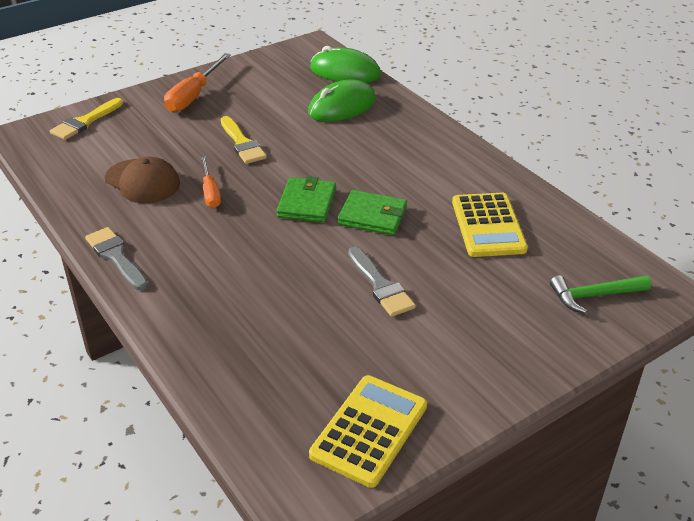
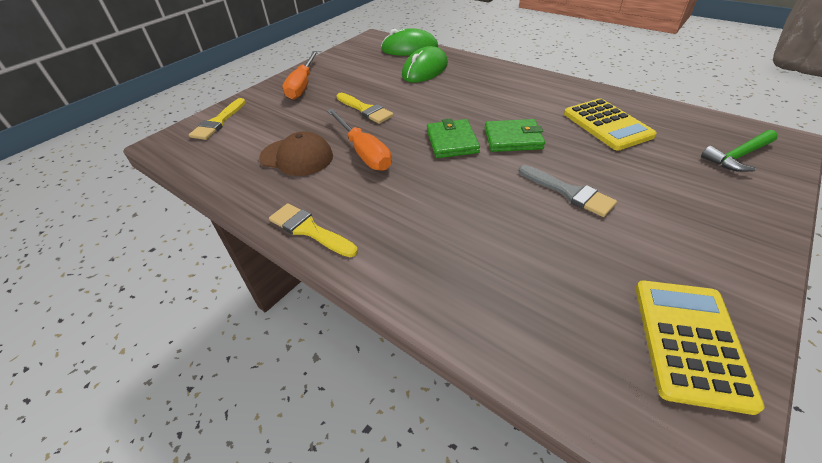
camera: 15 degrees left, 5 degrees up
grey brush [85,227,148,290] -> yellow brush [269,203,358,257]
orange screwdriver [201,156,221,208] -> orange screwdriver [327,109,392,171], size x1.58

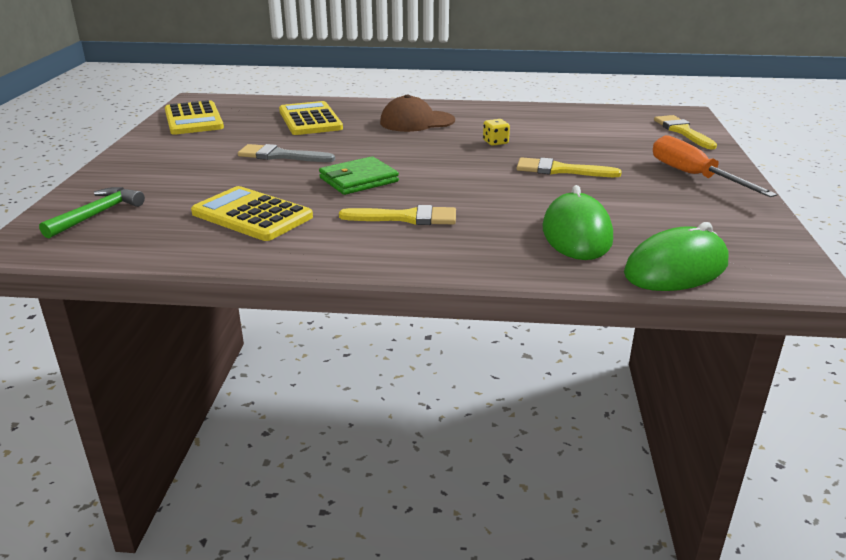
camera: 145 degrees right, 15 degrees down
brown cap [259,131,333,176] -> brown cap moved to [380,95,455,132]
yellow brush [269,203,358,257] -> yellow brush moved to [339,205,456,225]
orange screwdriver [327,109,392,171] -> yellow dice [483,119,510,146]
green wallet [427,118,480,158] -> none
none -> yellow calculator [279,101,343,135]

